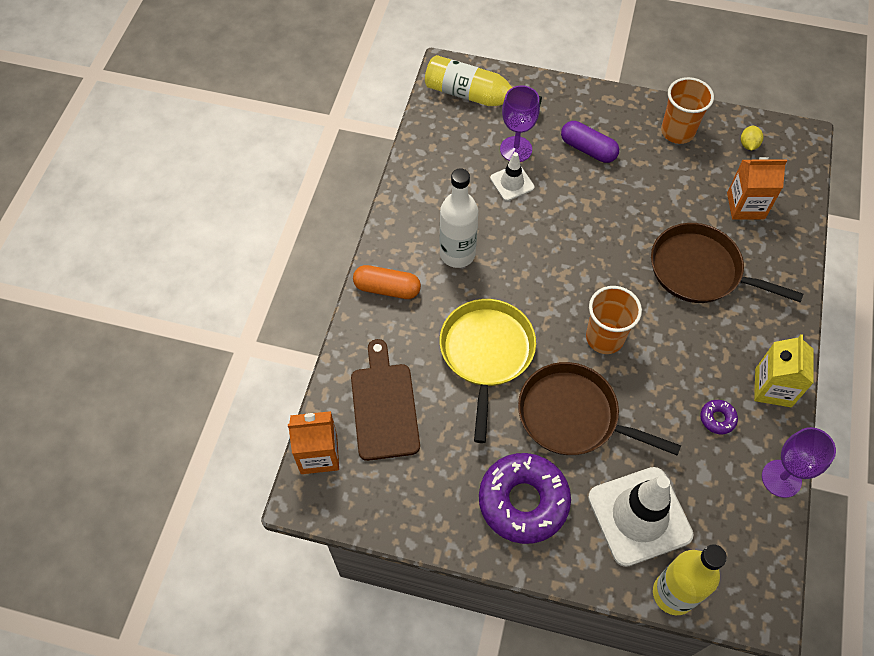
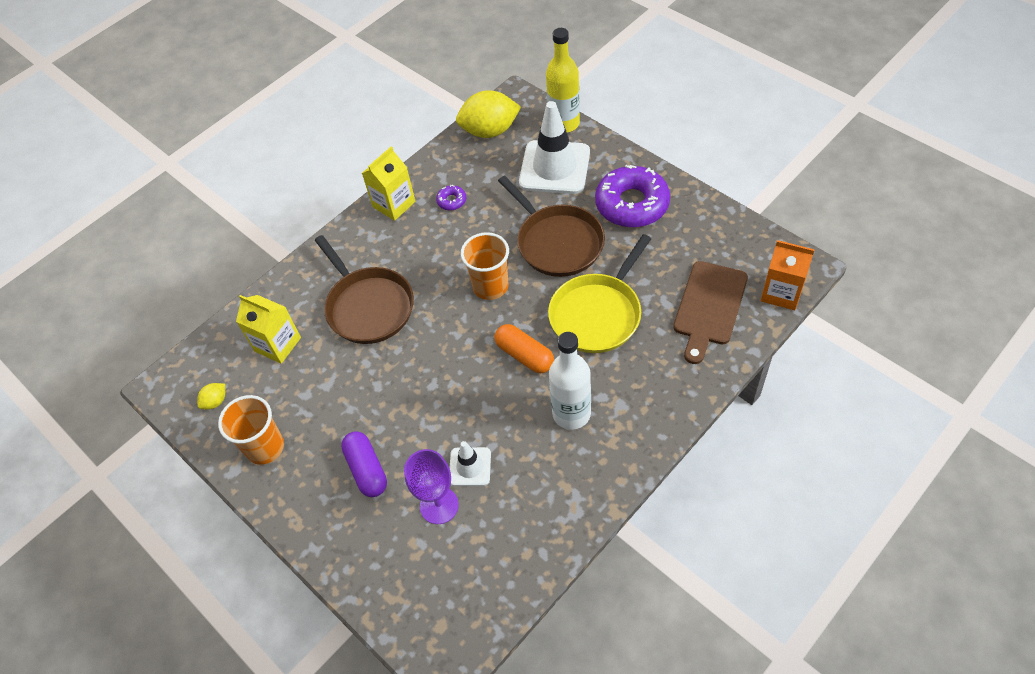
camera: 145 degrees left, 5 degrees down
orange capsule [353,265,421,299] -> orange capsule moved to [495,324,554,373]
yellow bottle [425,55,542,106] -> none
orange carton [727,157,787,220] -> yellow carton [236,295,301,364]
purple goblet [762,427,836,498] -> none
none -> yellow lemon [456,90,521,138]

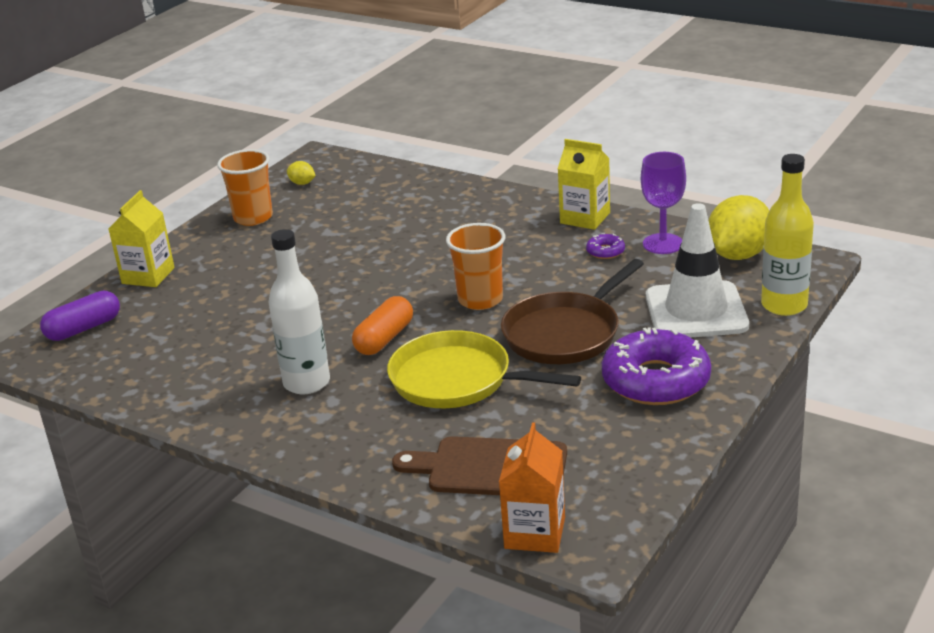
camera: 75 degrees right, 25 degrees down
yellow carton [236,295,301,364] -> yellow carton moved to [109,190,175,287]
brown pan [315,235,414,344] -> none
purple capsule [341,431,387,497] -> purple capsule moved to [40,291,120,341]
purple goblet [404,449,459,524] -> purple goblet moved to [641,152,686,254]
white traffic cone [450,441,491,486] -> none
yellow lemon [456,90,521,138] -> yellow lemon turned 60 degrees clockwise [708,195,769,260]

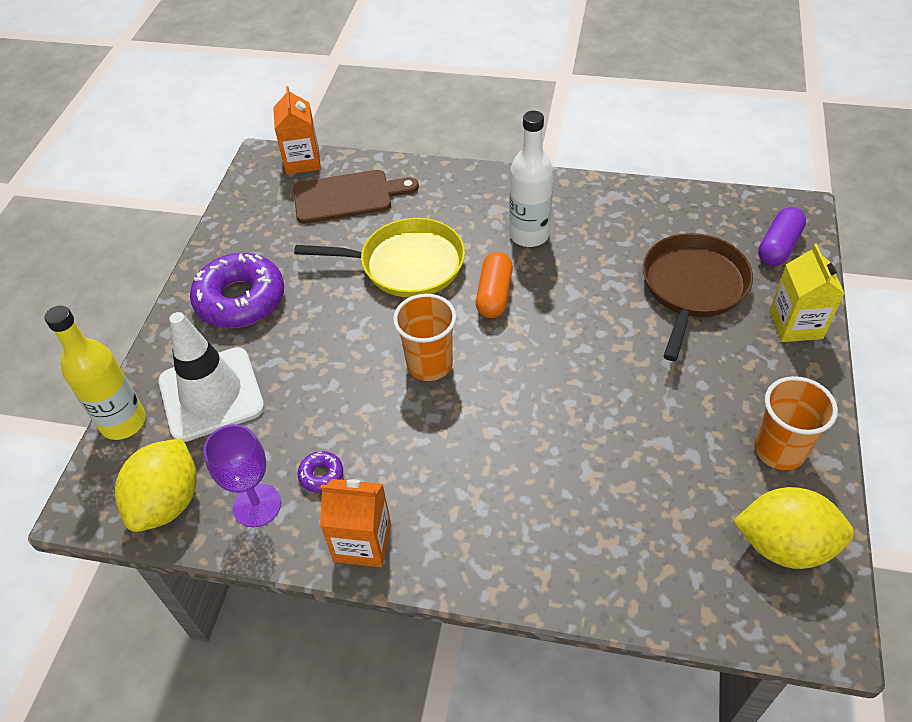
camera: 160 degrees right, 20 degrees up
yellow lemon [287,161,316,185] -> yellow lemon [733,487,854,569], size x2.28
brown pan [501,259,644,364] -> brown pan moved to [643,233,753,361]
yellow carton [558,139,610,230] -> orange carton [320,479,391,567]

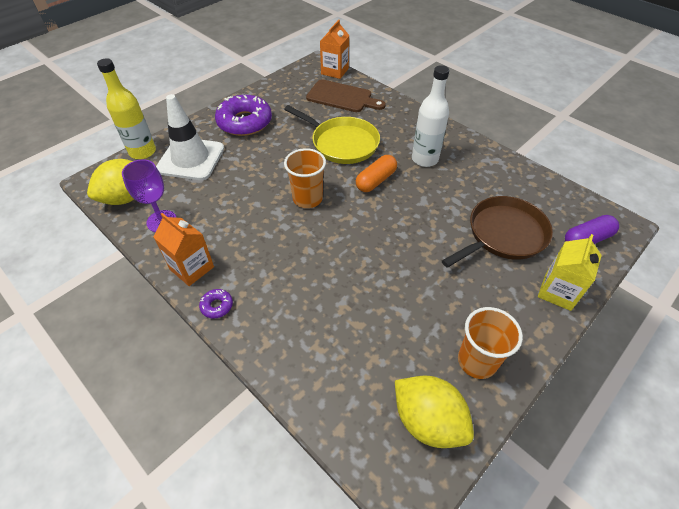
camera: 30 degrees right, 0 degrees up
purple donut [297,451,343,493] -> purple donut moved to [199,289,233,319]

